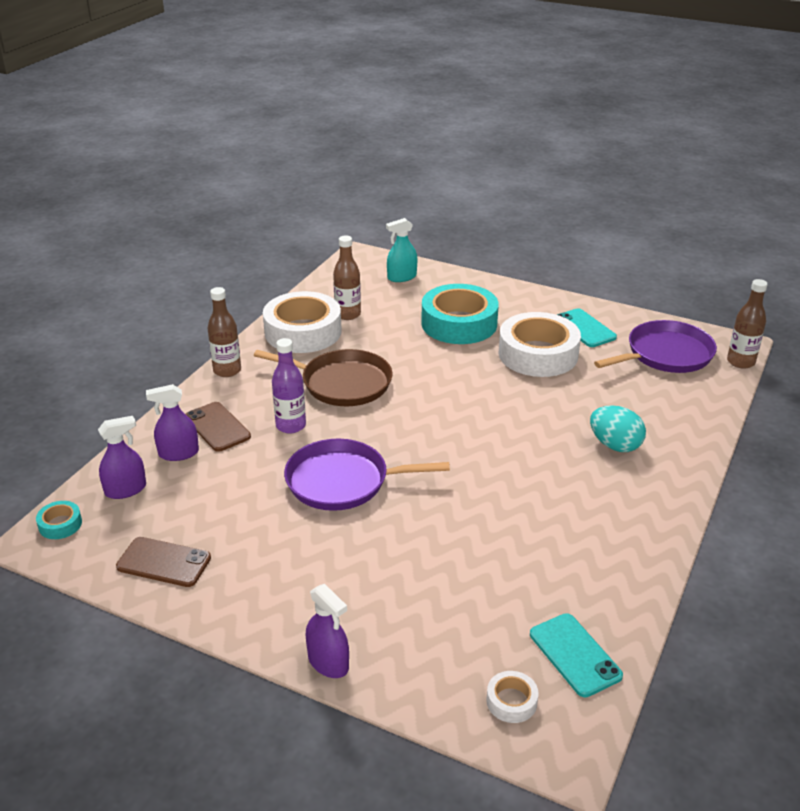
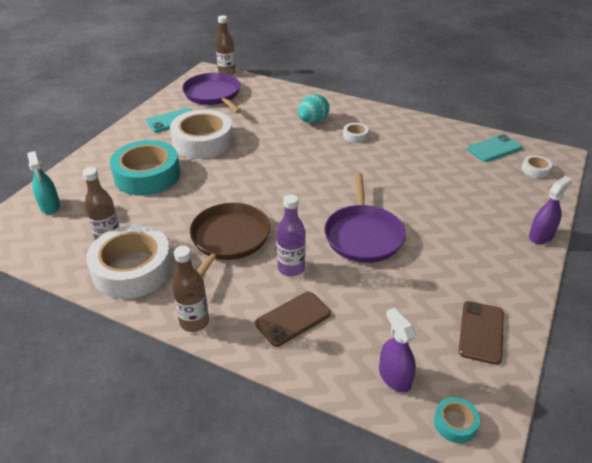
camera: 90 degrees left, 5 degrees up
purple spray bottle [146,384,199,461] -> none
none -> white tape [343,123,369,143]

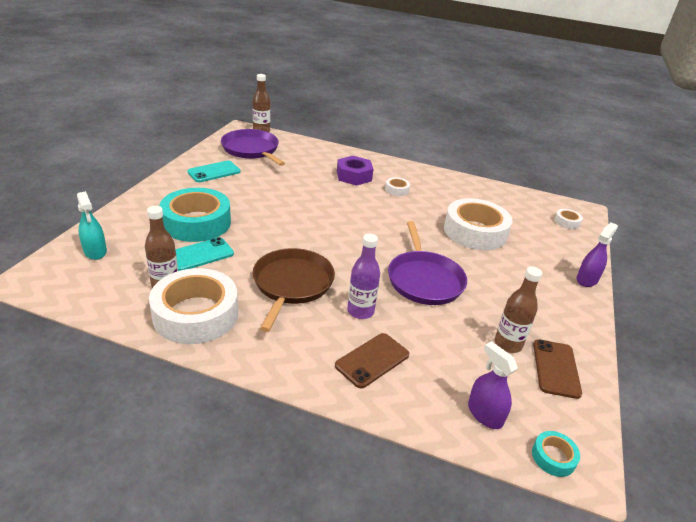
camera: 10 degrees left, 5 degrees down
white tape [170,109,233,159] -> white tape moved to [444,198,512,250]
brown bottle [172,246,209,332] -> brown bottle moved to [494,267,542,353]
turquoise egg [298,94,330,123] -> purple nut [337,156,373,186]
turquoise phone [467,134,522,162] -> turquoise phone moved to [175,237,234,271]

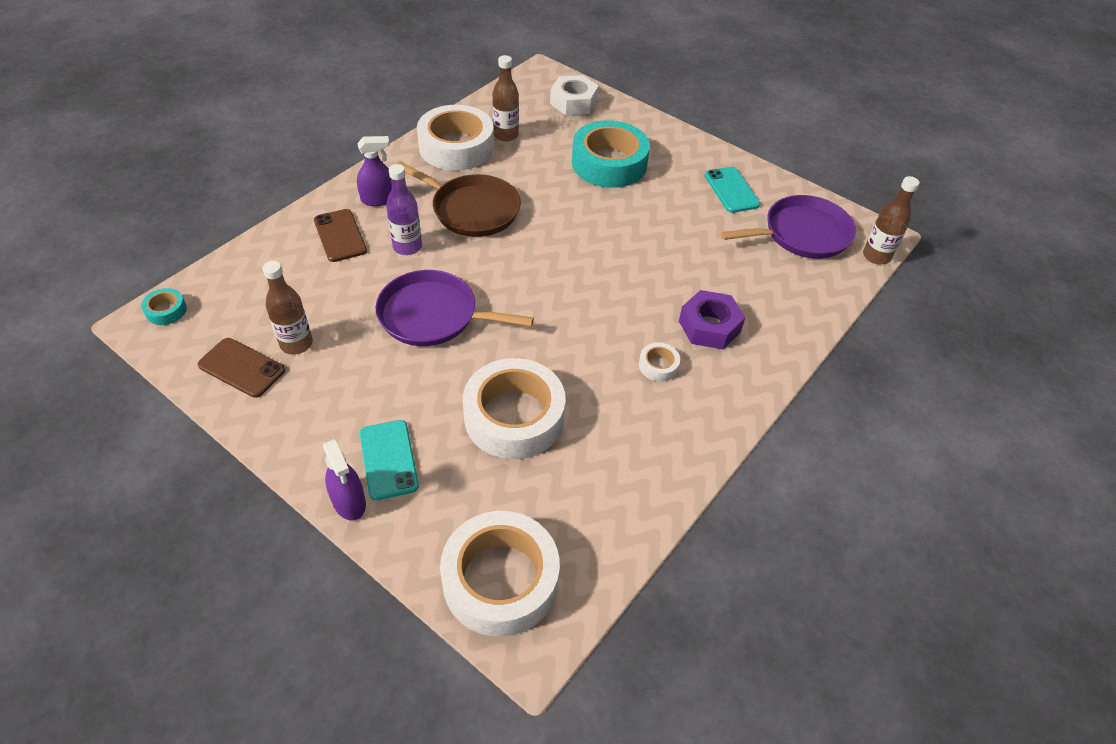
camera: 110 degrees right, 15 degrees up
turquoise spray bottle [77,191,107,260] -> white nut [550,75,598,115]
turquoise phone [175,237,234,271] -> turquoise phone moved to [360,420,419,500]
purple spray bottle [468,341,518,429] -> purple spray bottle moved to [357,136,392,206]
white tape [554,209,583,229] -> white tape [440,511,560,637], size x2.37

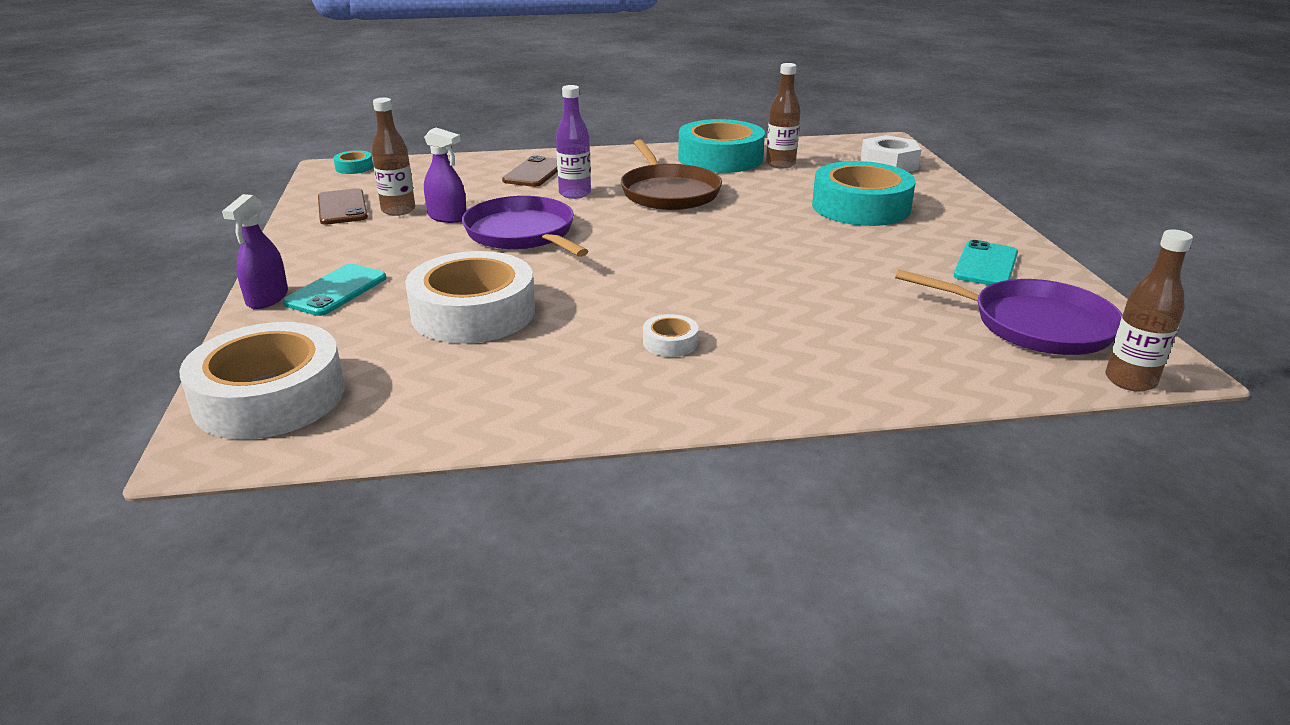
camera: 45 degrees right, 20 degrees down
purple spray bottle [357,136,392,206] -> purple spray bottle moved to [424,128,466,223]
white tape [417,105,494,171] -> turquoise tape [678,119,765,173]
purple nut [679,290,745,349] -> none

